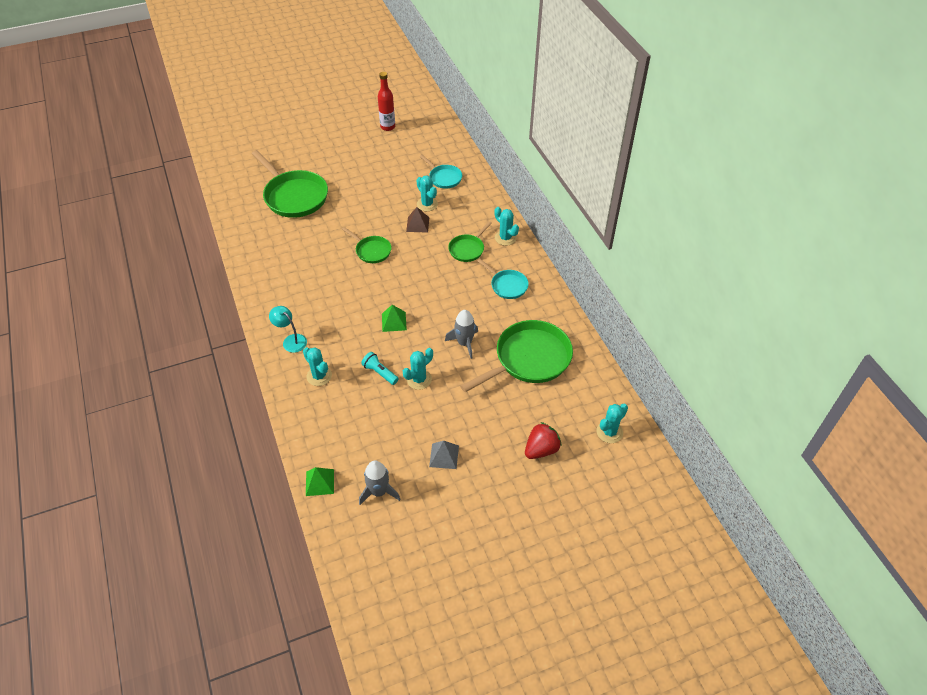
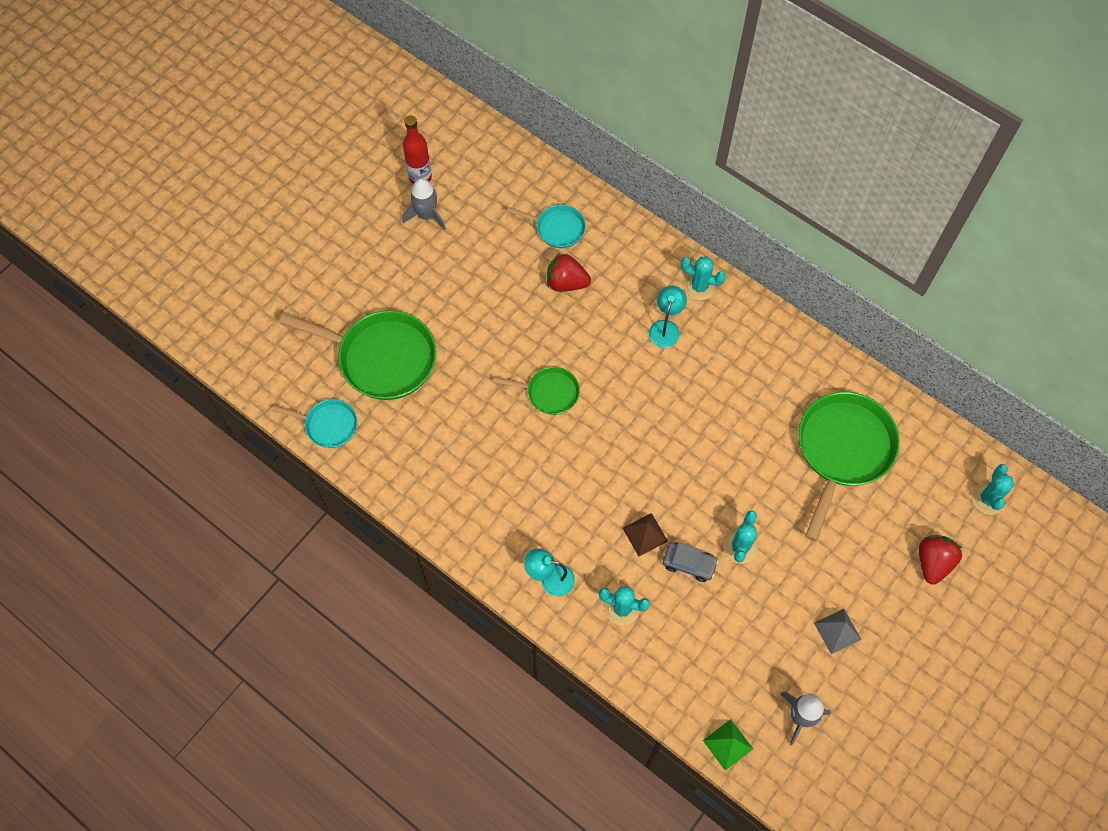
camera: 30 degrees left, 15 degrees up
turquoise flashlight [361,352,399,385] -> grey car [663,542,719,582]
green pyramid [382,305,407,332] -> none
brown pyramid [406,207,429,233] -> brown pyramid moved to [623,513,668,557]
turquoise cactus [416,175,438,211] -> red strawberry [547,253,591,292]
grey rocket [445,310,478,359] -> grey rocket moved to [402,178,446,230]
green pan [448,221,492,262] -> turquoise lamp [649,285,687,348]
turquoise pan [478,259,529,299] -> turquoise pan moved to [272,399,358,448]

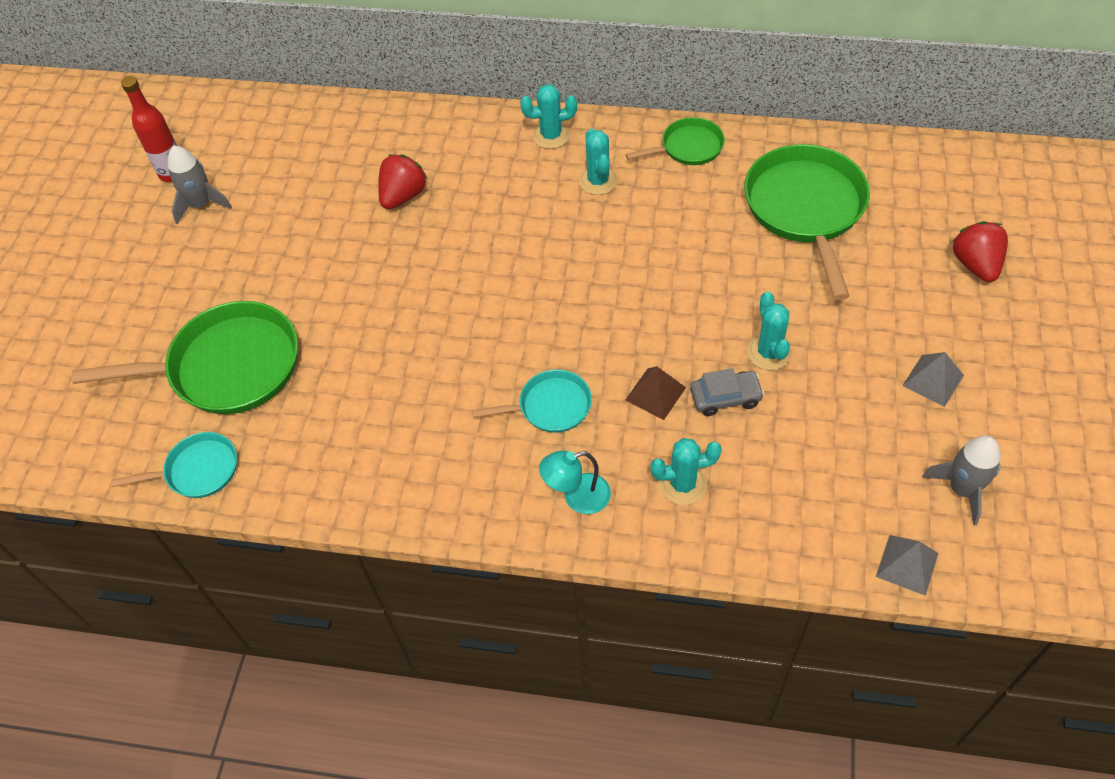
camera: 25 degrees left, 10 degrees down
green pan [494,367,580,415] -> green pan moved to [625,117,725,165]
turquoise pan [506,205,586,248] -> turquoise pan moved to [472,370,592,433]
red strawberry [547,253,591,292] -> red strawberry turned 135 degrees clockwise [378,154,428,209]
turquoise lamp [649,285,687,348] -> none
green pyramid [703,719,753,771] -> grey pyramid [876,535,938,596]
turquoise cactus [972,464,1014,515] -> turquoise cactus moved to [579,129,618,195]

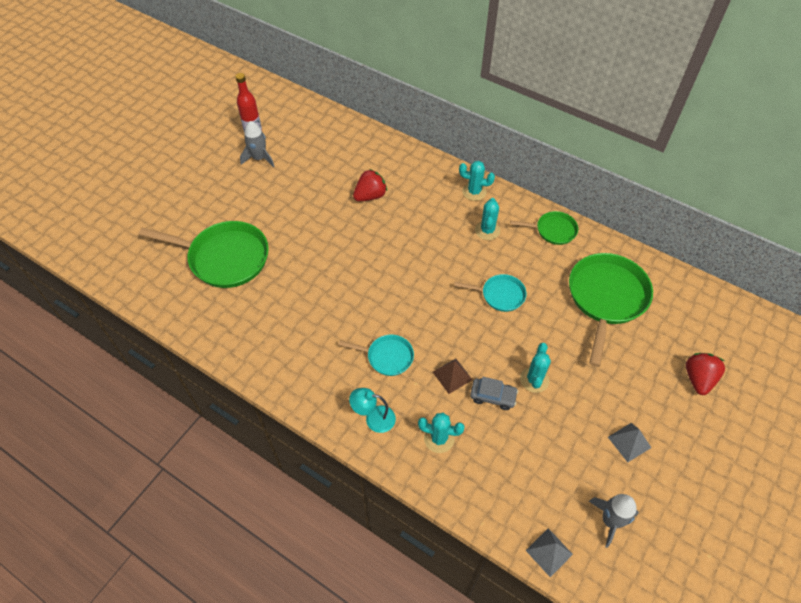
camera: 20 degrees right, 0 degrees up
turquoise pan [112,432,237,498] -> turquoise pan moved to [454,274,526,312]

